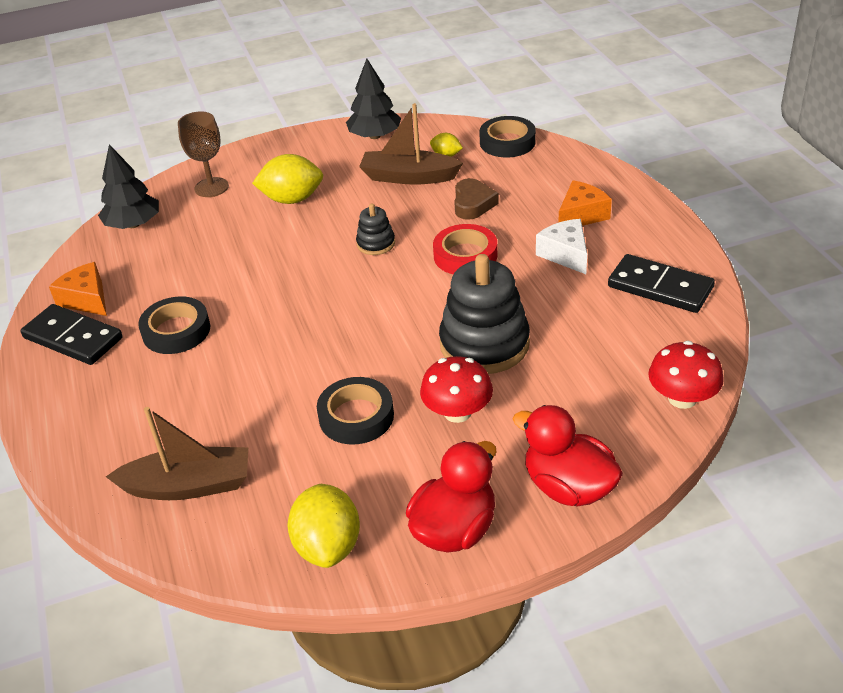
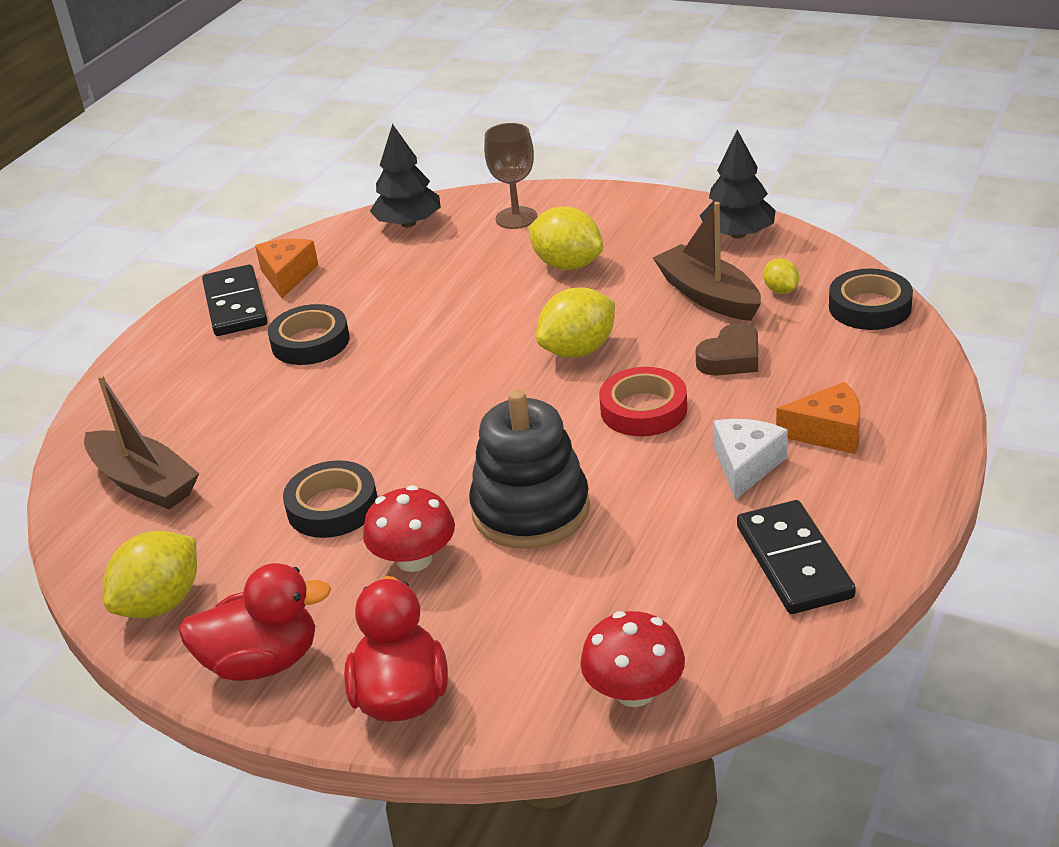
camera: 45 degrees right, 5 degrees down
black stacking toy [356,203,395,255] -> yellow lemon [536,288,615,358]

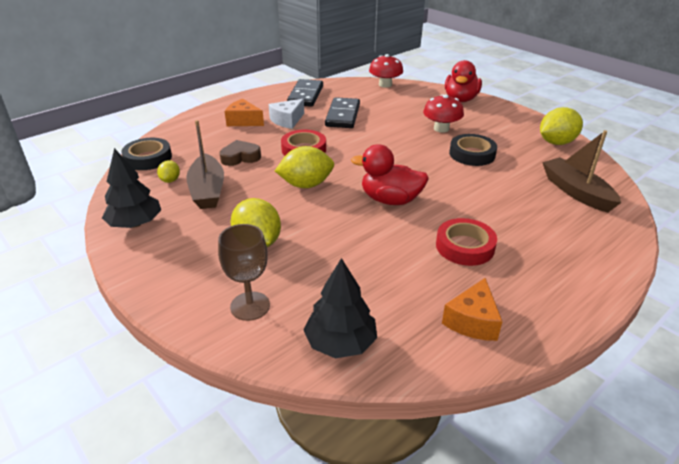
camera: 160 degrees left, 0 degrees up
red duck [178,563,331,681] -> red duck moved to [351,144,429,205]
black domino [202,264,267,336] -> black domino moved to [325,97,360,128]
black tape [268,304,349,365] -> red tape [436,218,497,266]
black stacking toy [469,390,590,549] -> none

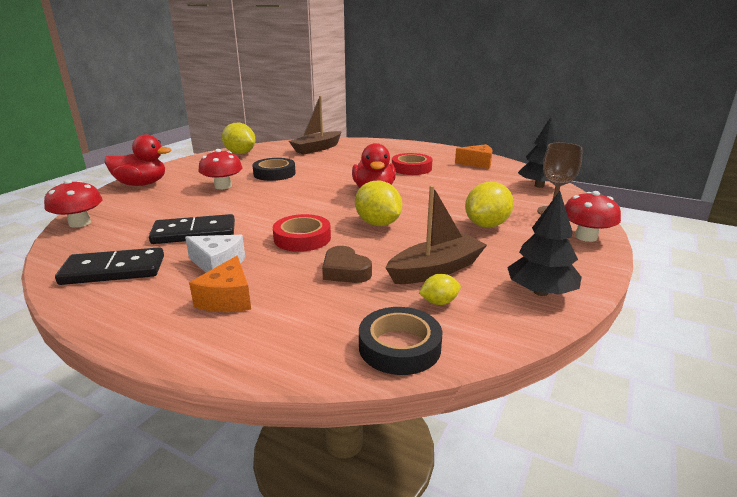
camera: 110 degrees left, 10 degrees down
none -> red mushroom [565,191,621,242]

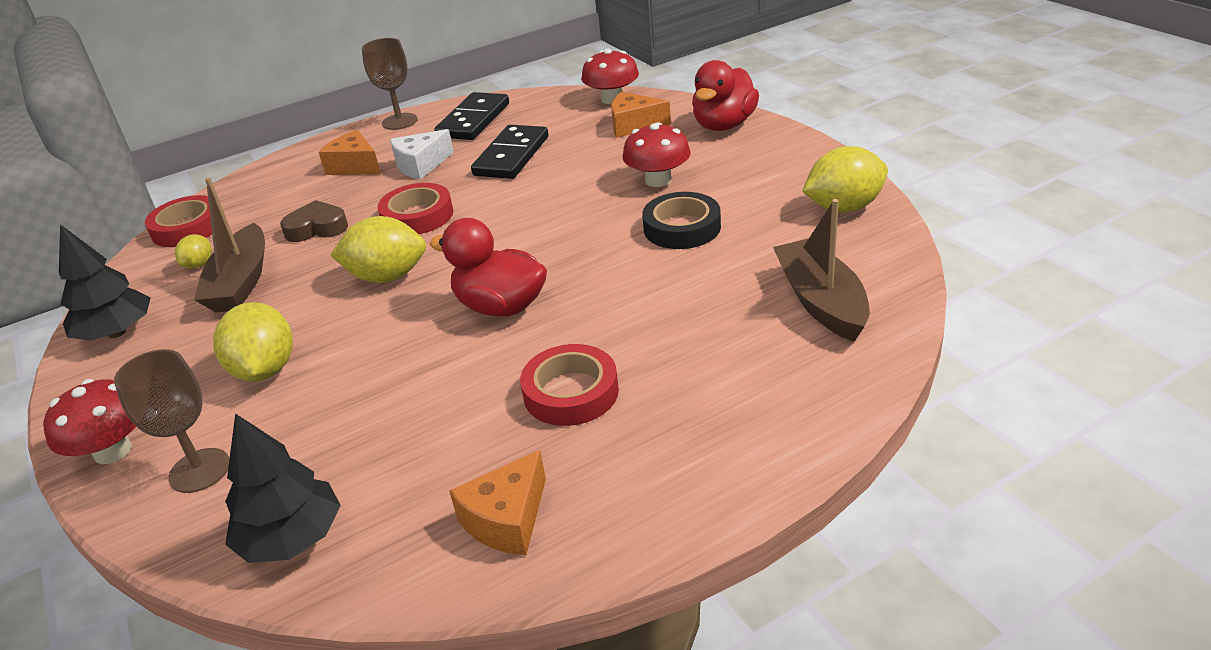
camera: 125 degrees right, 10 degrees up
black tape [359,307,442,375] -> red tape [145,195,212,247]
none -> brown goblet [362,38,418,130]
none -> orange cheese [611,92,671,138]

